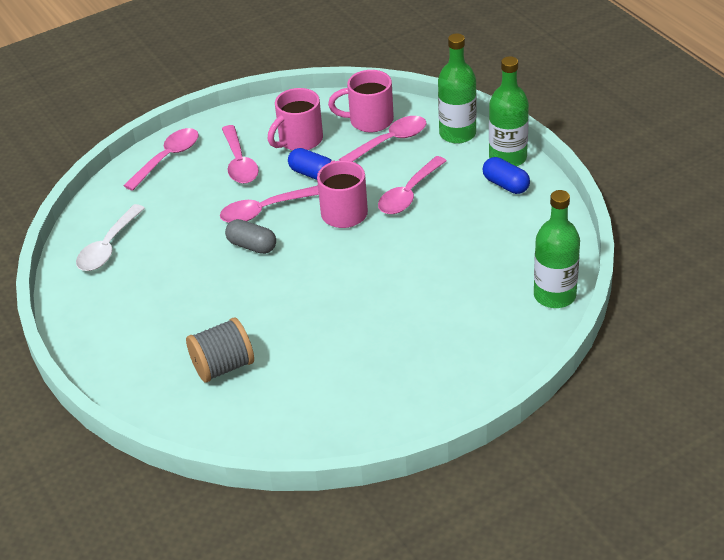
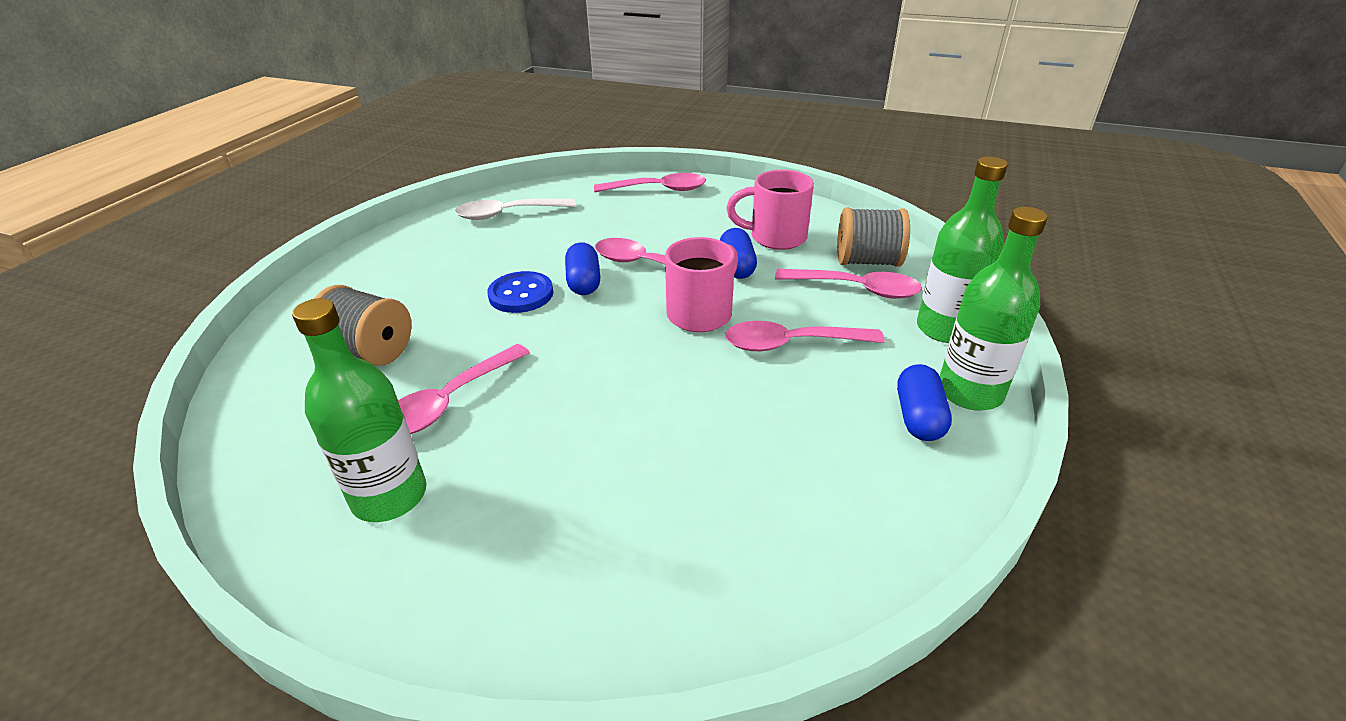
camera: 50 degrees right, 5 degrees down
pink spoon [222,125,259,184] -> pink spoon moved to [398,344,530,434]
grey capsule [225,219,276,254] -> blue capsule [565,242,600,295]
pink mug [328,70,394,132] -> grey spool [837,207,910,267]
green bottle [534,190,580,308] -> green bottle moved to [292,298,426,522]
none -> blue button [487,271,553,313]

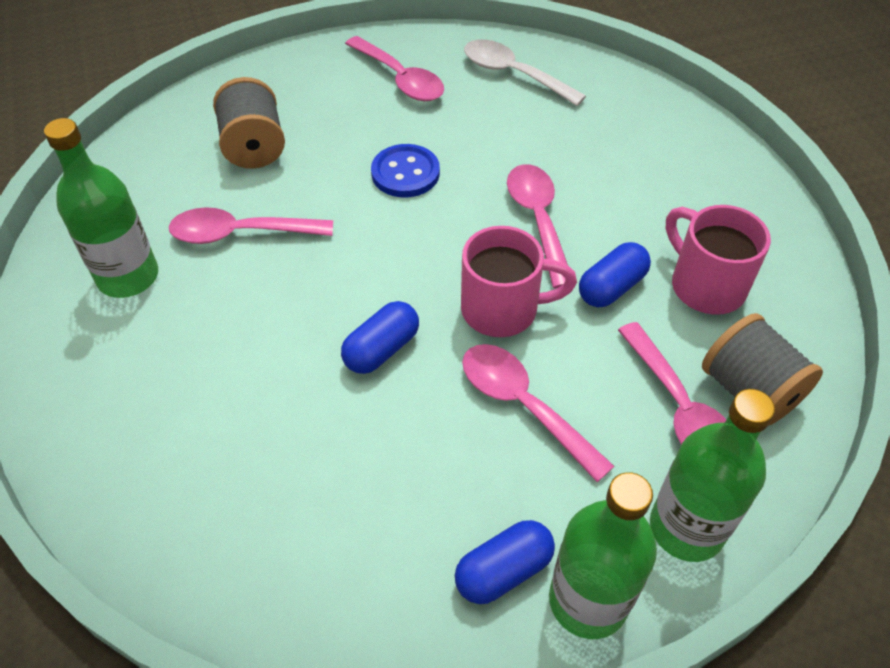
camera: 50 degrees right, 15 degrees up
blue capsule [565,242,600,295] -> blue capsule moved to [341,301,419,374]
pink spoon [594,173,706,192] -> pink spoon moved to [345,36,444,101]

